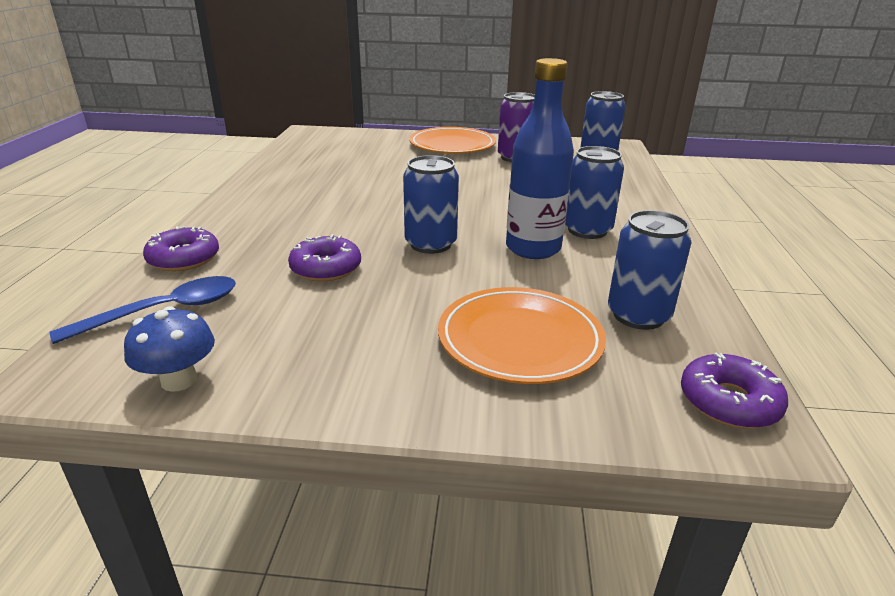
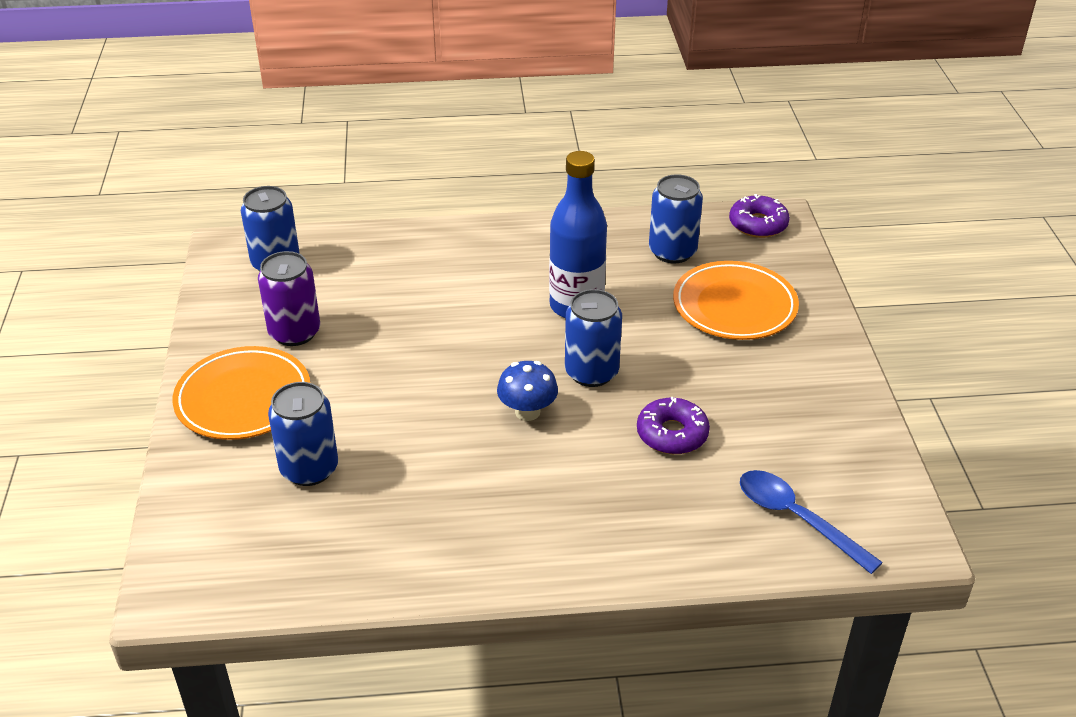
camera: 100 degrees left, 10 degrees up
blue mushroom [124,306,215,392] -> blue mushroom moved to [497,361,558,421]
purple donut [143,226,219,271] -> none
blue can [565,146,624,239] -> blue can moved to [268,382,338,486]

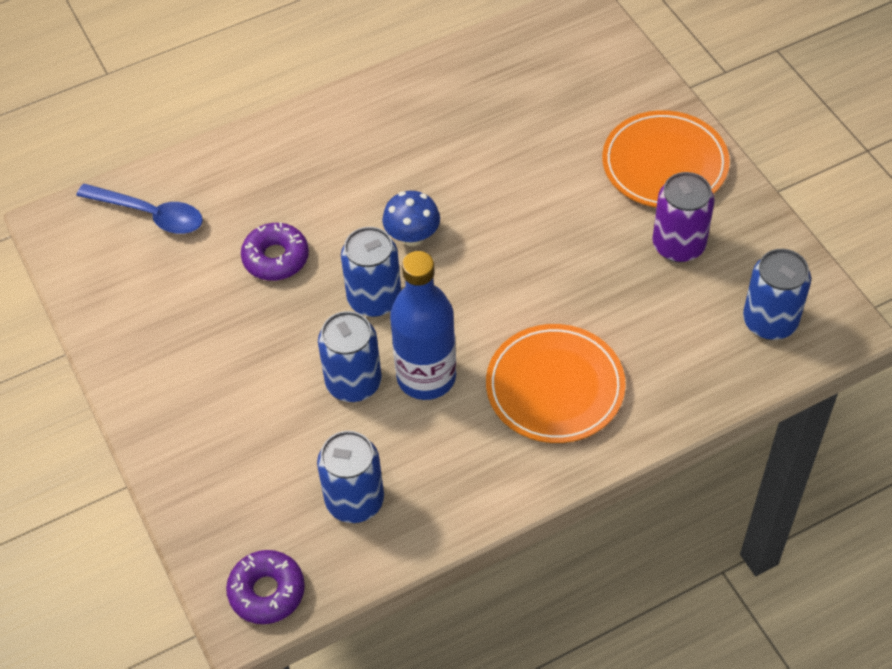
camera: 160 degrees right, 15 degrees up
blue can [268,382,338,486] -> blue can moved to [318,311,382,402]
orange plate [673,261,799,340] -> orange plate moved to [486,324,626,443]

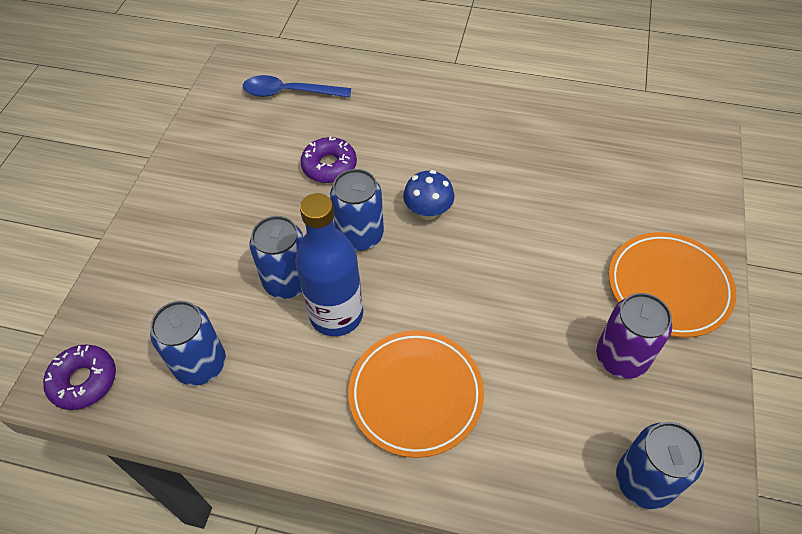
camera: 40 degrees right, 0 degrees up
blue spoon [76,184,203,234] -> blue spoon turned 120 degrees clockwise [243,75,351,98]

